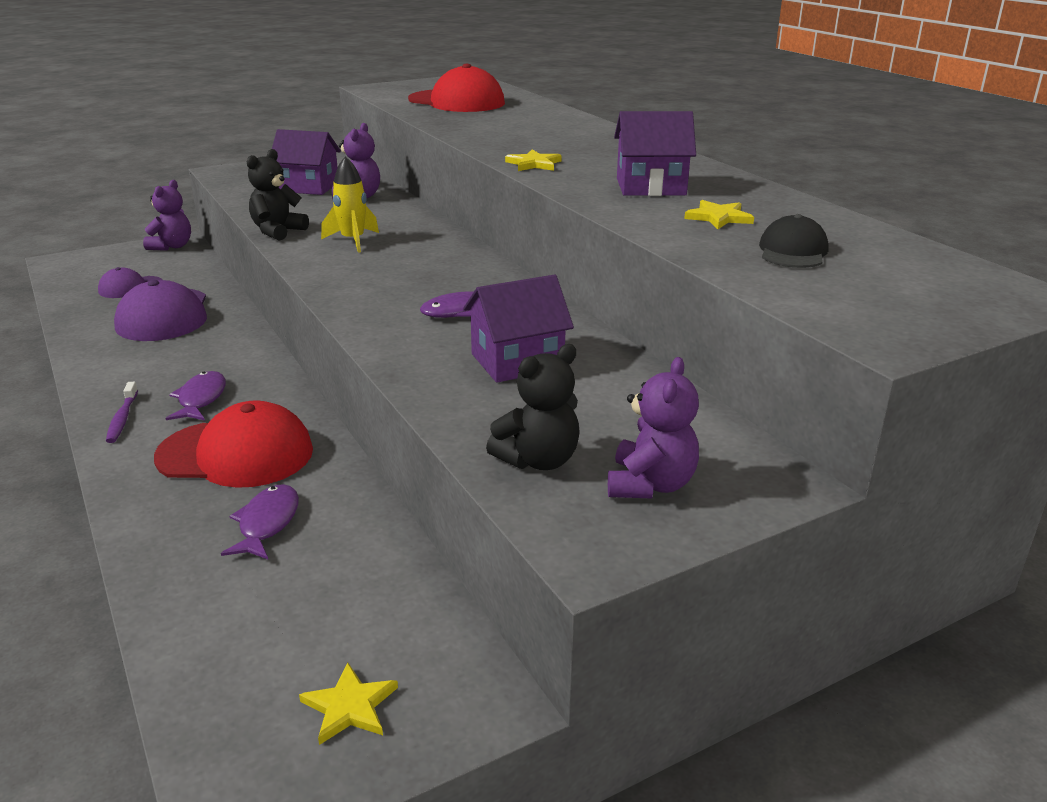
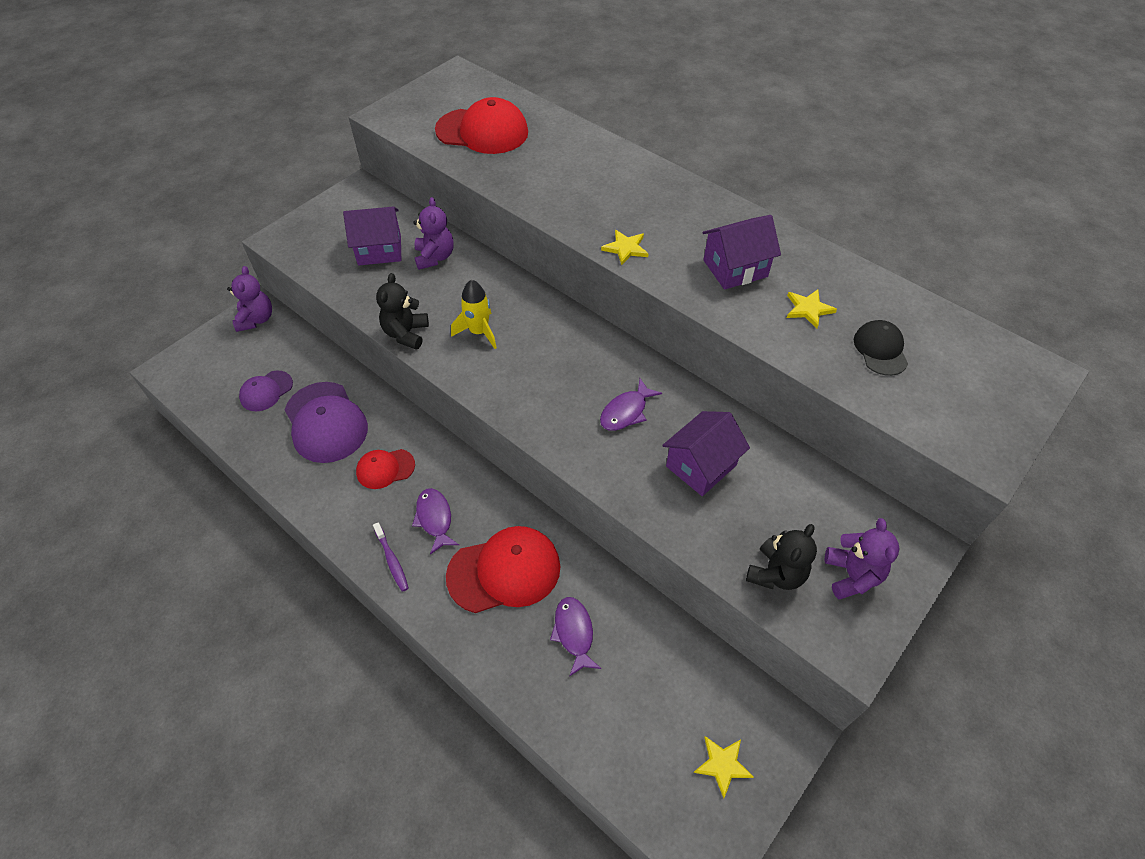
camera: 20 degrees left, 25 degrees up
none -> red cap [356,449,415,489]

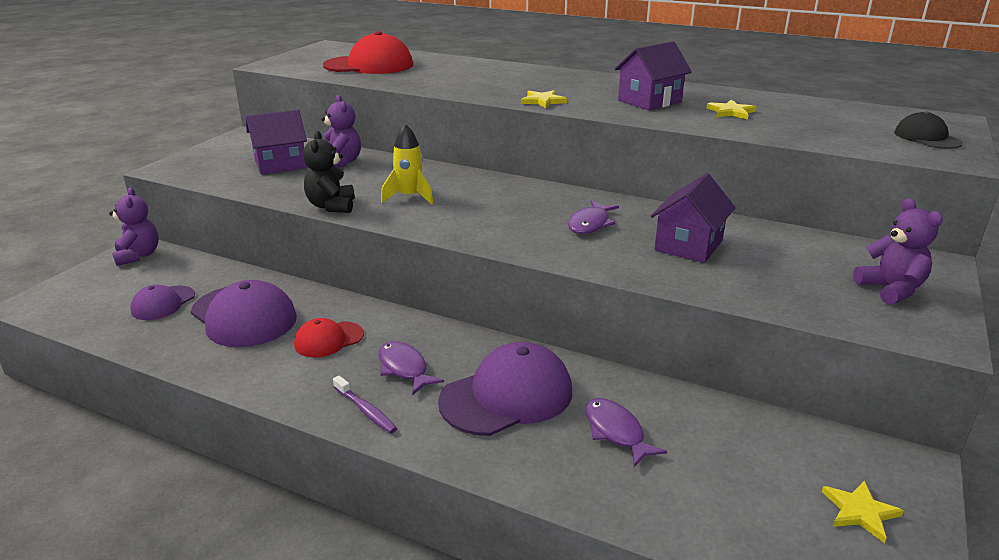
camera: 15 degrees left, 25 degrees down
red cap [446,526,561,613] -> purple cap [438,342,572,436]
black teddy bear [746,524,817,590] -> none
black cap [854,320,908,376] -> black cap moved to [894,111,963,149]

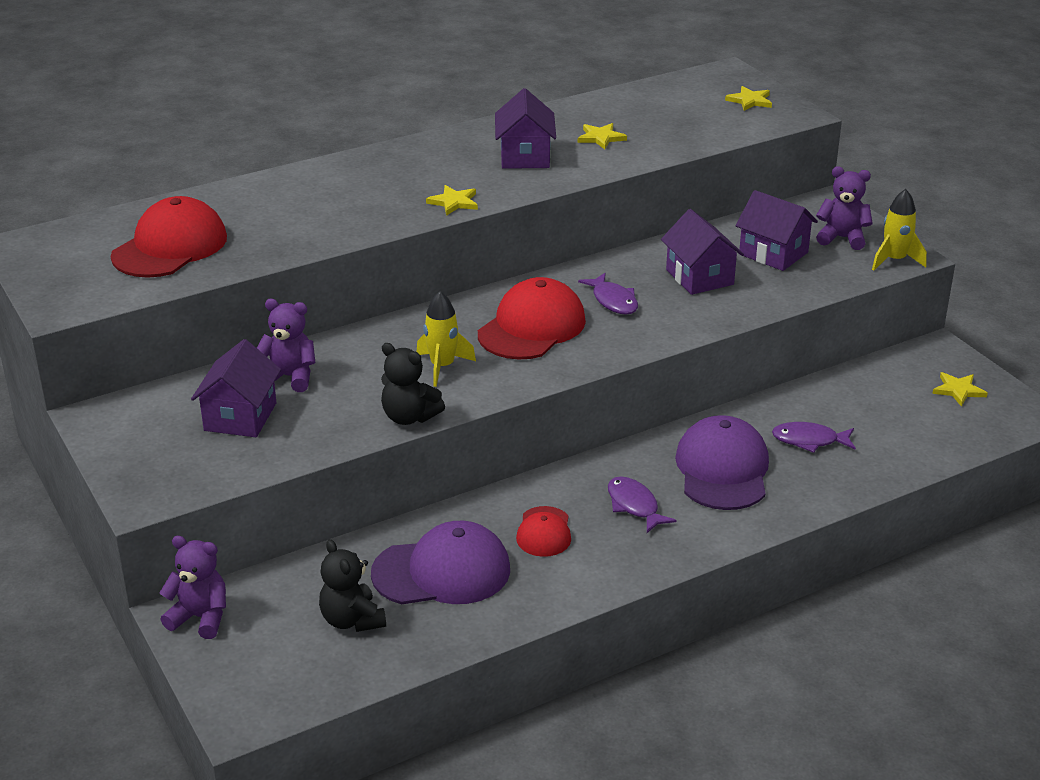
camera: 55 degrees left, 5 degrees up
purple cap [130,285,195,320] -> black teddy bear [319,539,386,632]
purple toothbrush [333,376,397,434] -> none
purple fish [379,341,444,395] -> purple fish turned 60 degrees clockwise [608,476,677,533]
black cap [894,111,963,149] -> yellow star [725,86,772,111]
none -> red cap [478,277,586,360]
none -> purple house [736,190,818,271]
none -> yellow rocket [872,189,927,271]

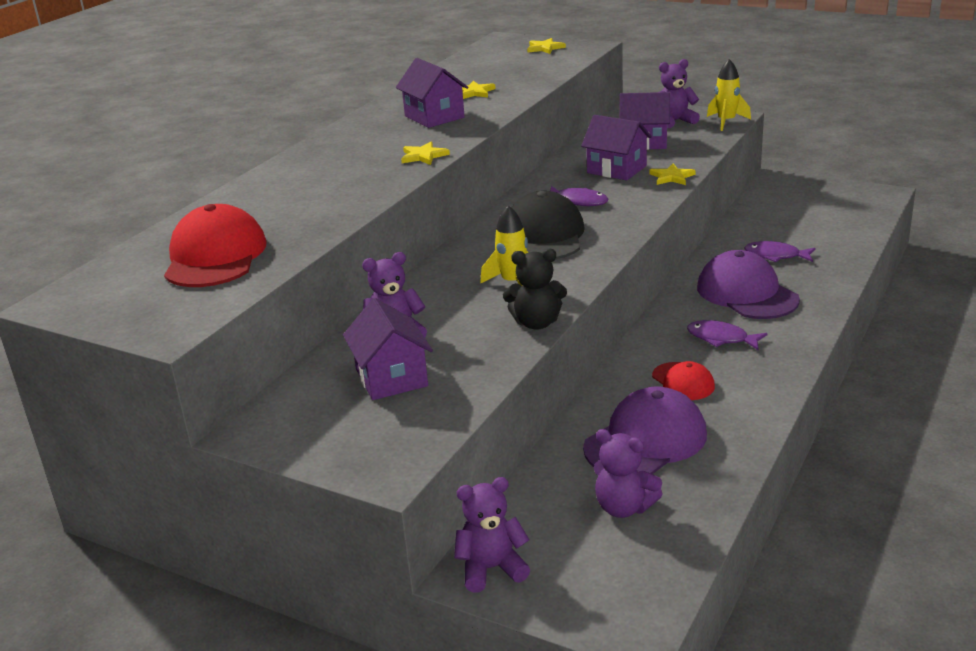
camera: 30 degrees left, 5 degrees down
black teddy bear [319,539,386,632] -> purple teddy bear [594,429,663,518]
red cap [478,277,586,360] -> black cap [511,191,585,260]
purple fish [772,422,856,453] -> purple fish turned 45 degrees clockwise [744,241,816,262]
yellow star [932,372,988,407] -> yellow star moved to [650,164,696,185]

